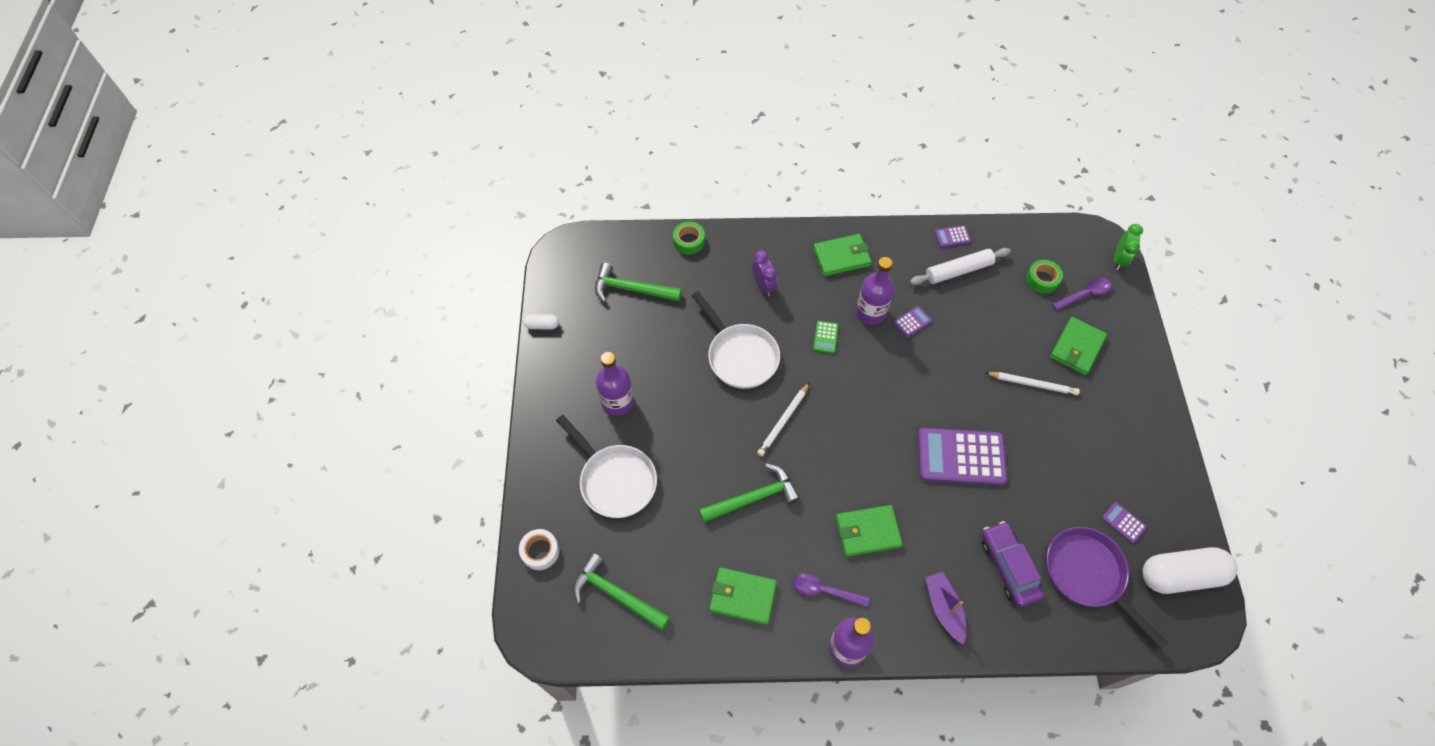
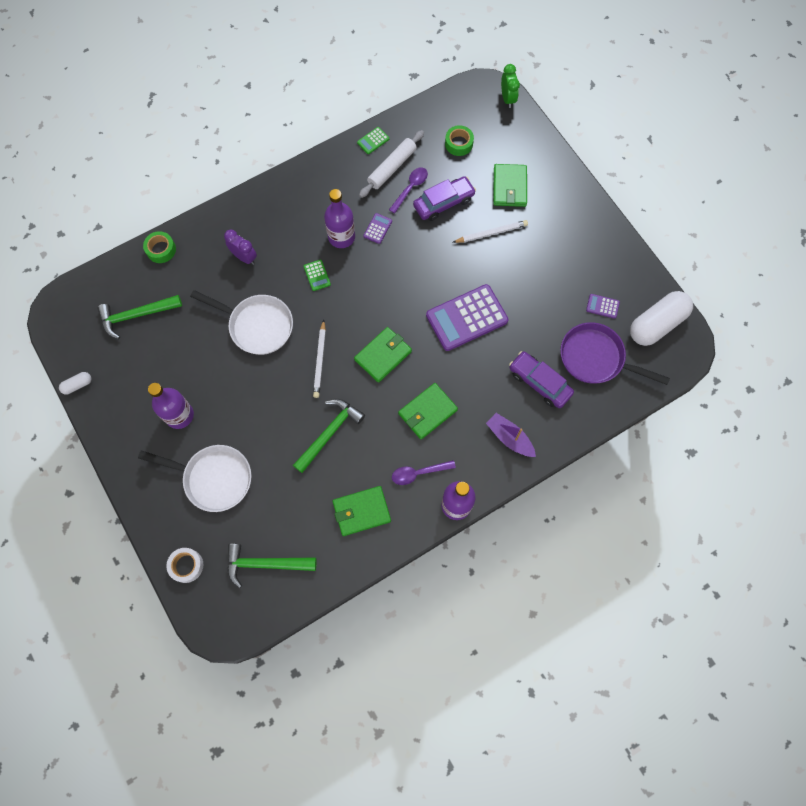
camera: 30 degrees left, 10 degrees up
green wallet [813,234,872,276] -> green wallet moved to [354,327,412,383]
purple calculator [935,226,971,247] -> green calculator [357,127,389,154]
purple spoon [1052,278,1112,310] -> purple spoon moved to [389,167,428,213]
none -> purple car [413,176,476,221]

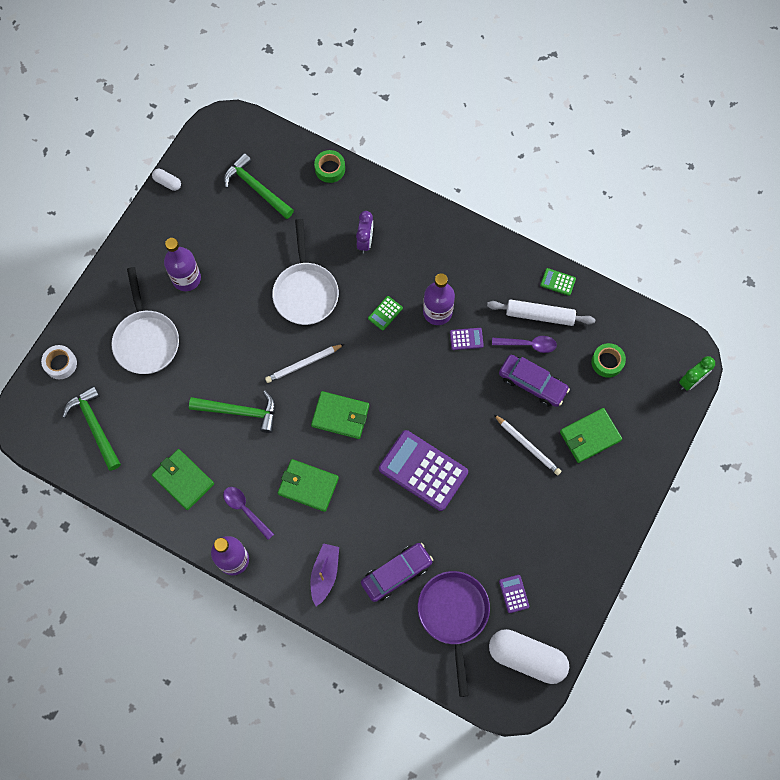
camera: 60 degrees right, 0 degrees up
purple car [509,351,574,408] -> purple car turned 45 degrees clockwise [361,543,433,602]

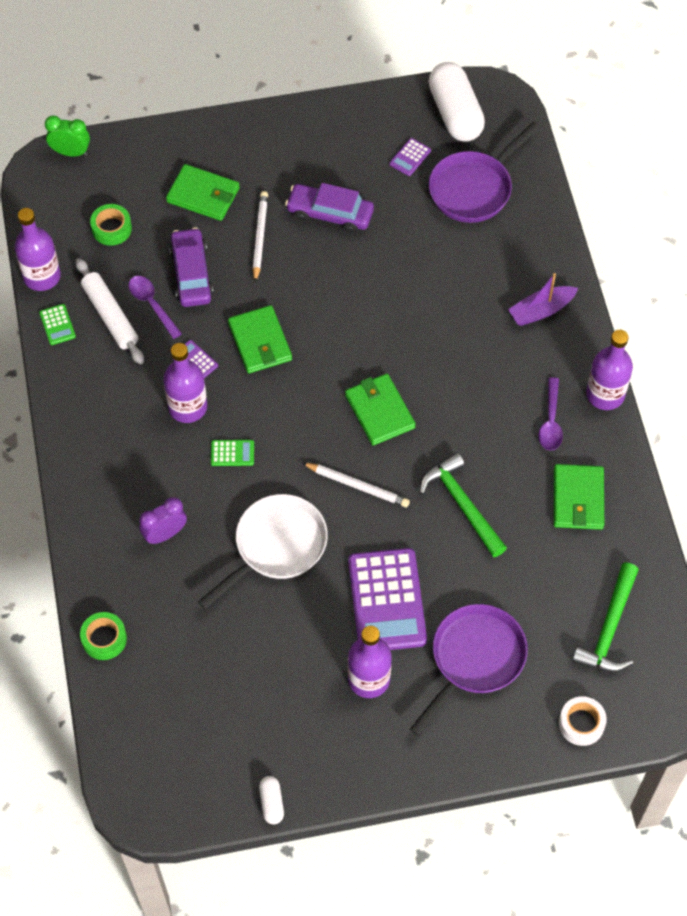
camera: 130 degrees left, 10 degrees down
white pan [111,267,179,374] -> purple pan [410,604,528,736]
green hammer [224,153,294,219] -> none
green wallet [278,459,339,512] -> green wallet moved to [228,305,292,373]
purple car [361,543,433,602] -> purple car moved to [285,183,374,233]
purple calculator [379,430,468,511] -> purple calculator moved to [348,548,427,650]
none -> purple bottle [14,208,61,291]

